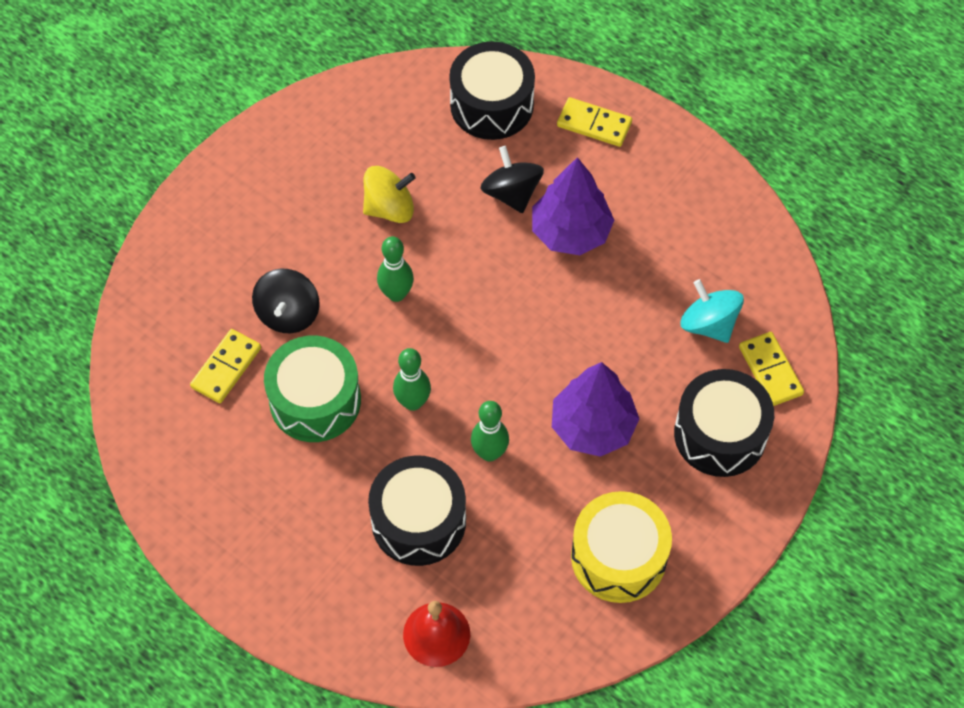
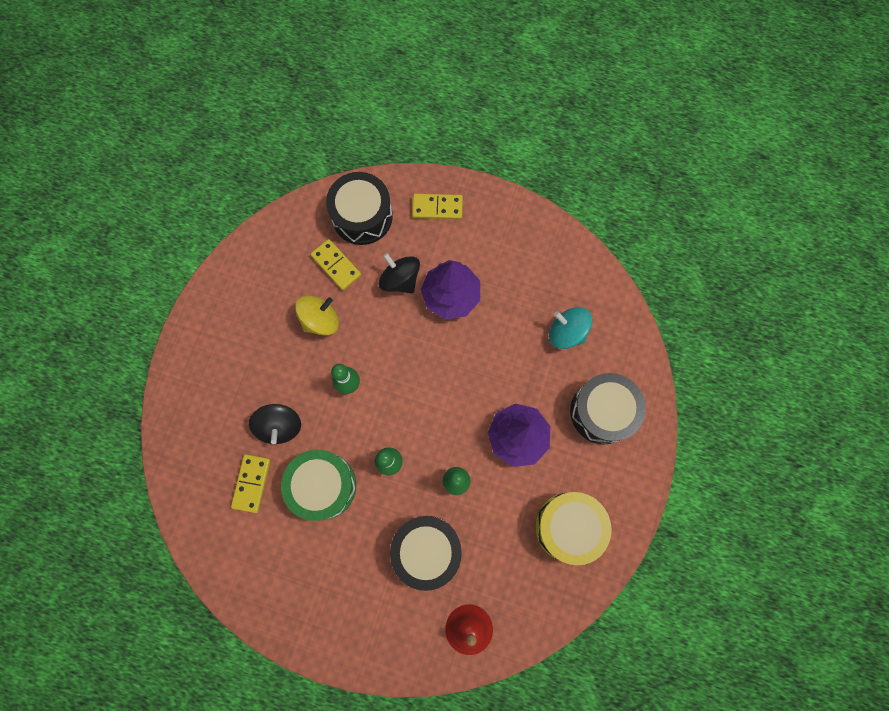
camera: 20 degrees left, 15 degrees up
yellow domino [739,332,804,406] -> yellow domino moved to [310,239,361,290]

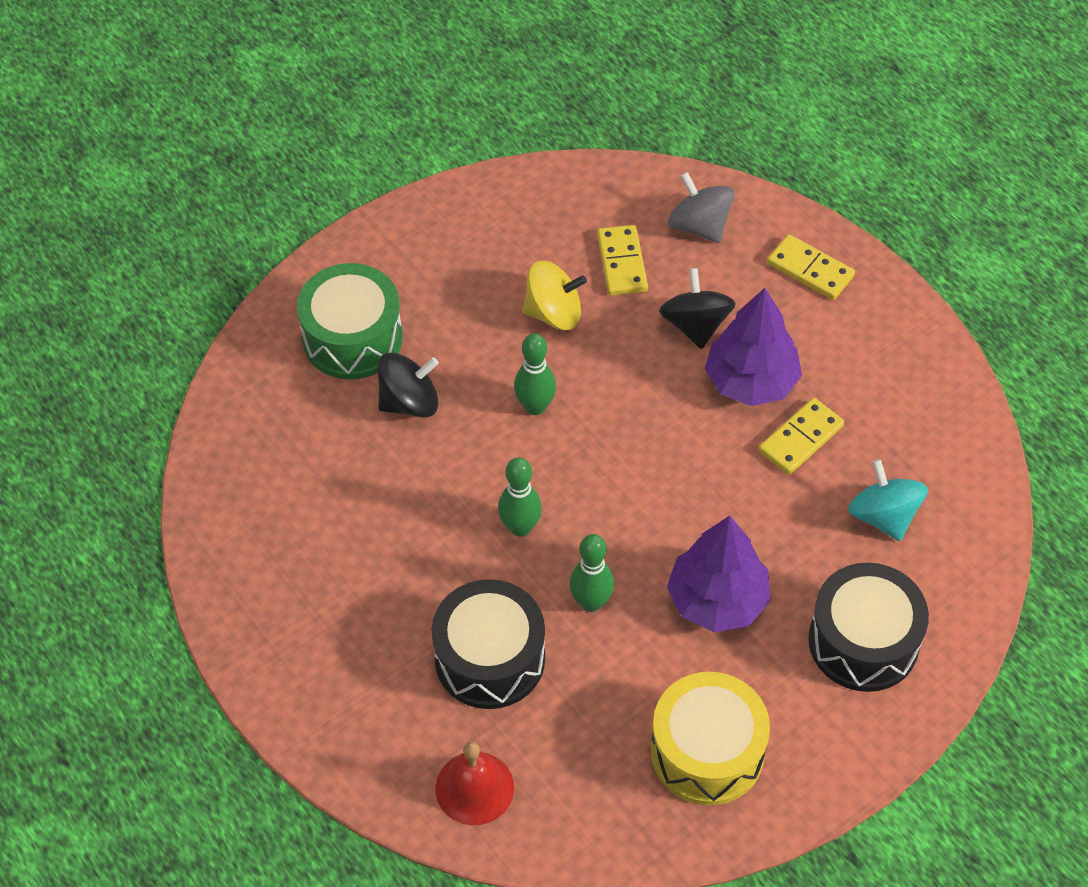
camera: 35 degrees right, 20 degrees down
yellow domino [231,454,271,513] -> yellow domino moved to [759,398,844,475]
black spinning top [249,404,301,444] -> black spinning top turned 135 degrees counterclockwise [377,353,439,418]
green drum [281,450,356,521] -> green drum moved to [297,263,403,379]
black drum [326,172,393,245] -> grey spinning top [668,172,735,243]

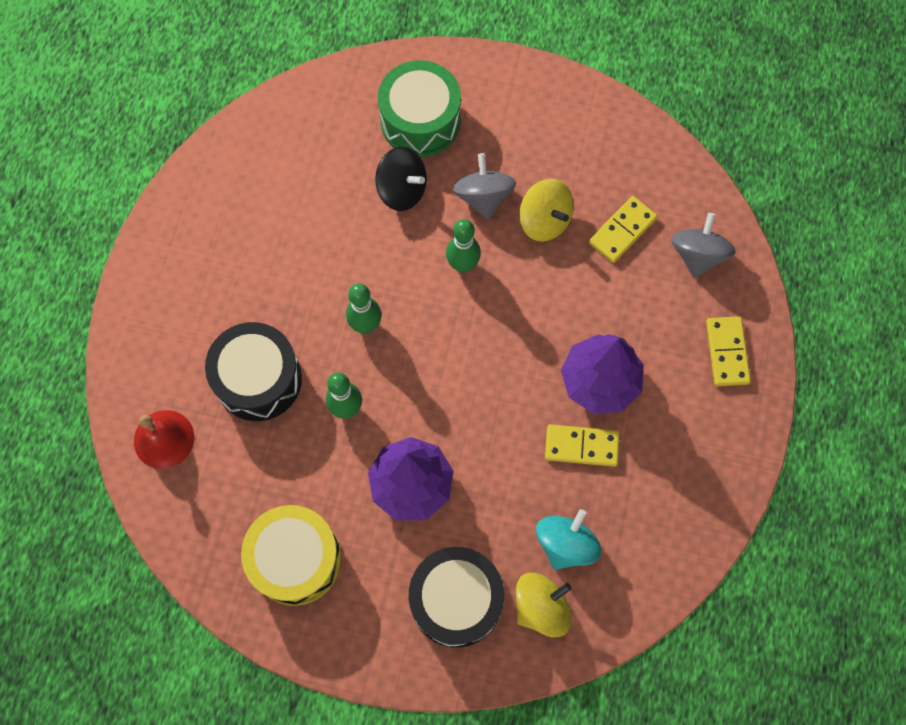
camera: 50 degrees right, 15 degrees up
black spinning top [659,268,736,349] -> none
none -> grey spinning top [453,153,516,220]
none -> yellow spinning top [516,573,572,637]

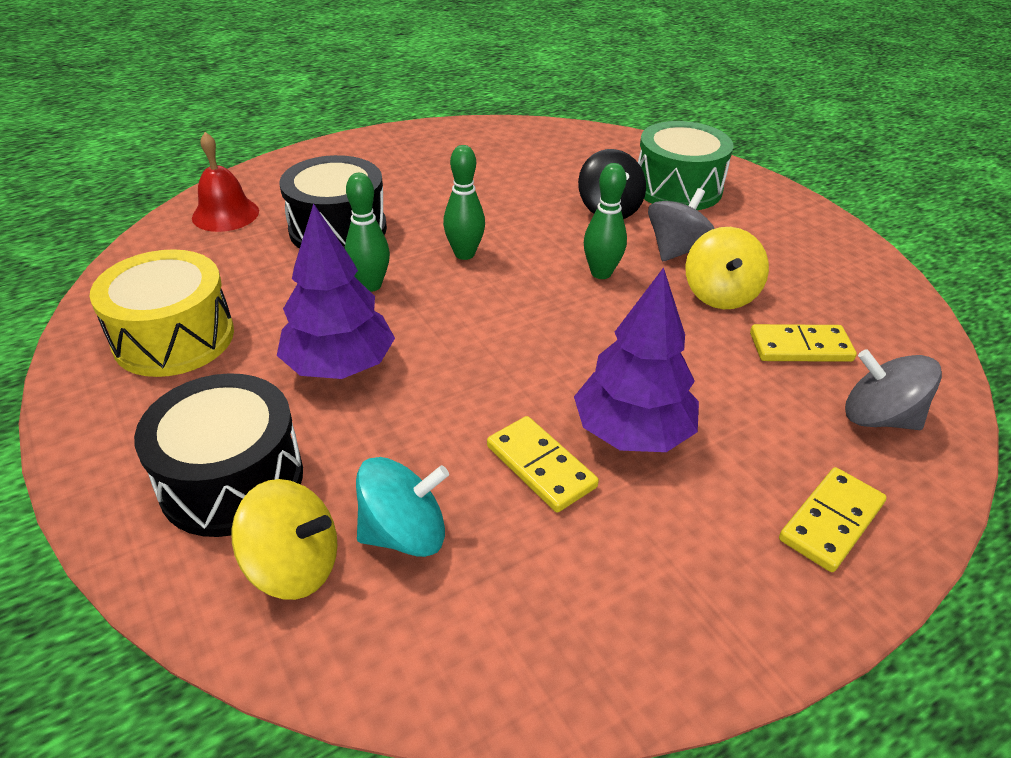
camera: 45 degrees right, 30 degrees down
grey spinning top [671,213,736,279] -> grey spinning top turned 120 degrees counterclockwise [845,349,942,430]

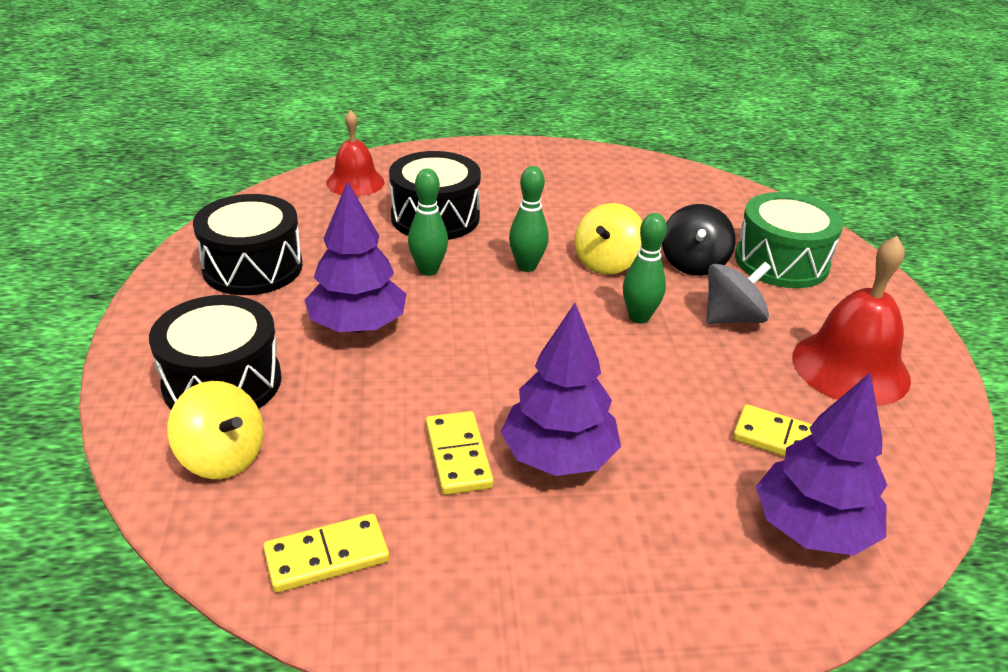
camera: 25 degrees right, 5 degrees down
yellow drum [90,249,234,377] -> black drum [193,194,303,295]
turquoise spinning top [356,457,449,557] -> none
yellow spinning top [685,227,769,309] -> yellow spinning top moved to [574,203,642,274]
yellow domino [779,467,887,572] -> yellow domino moved to [263,514,389,593]
grey spinning top [845,349,942,430] -> purple tree [756,372,887,555]
none -> red bell [792,236,911,406]

